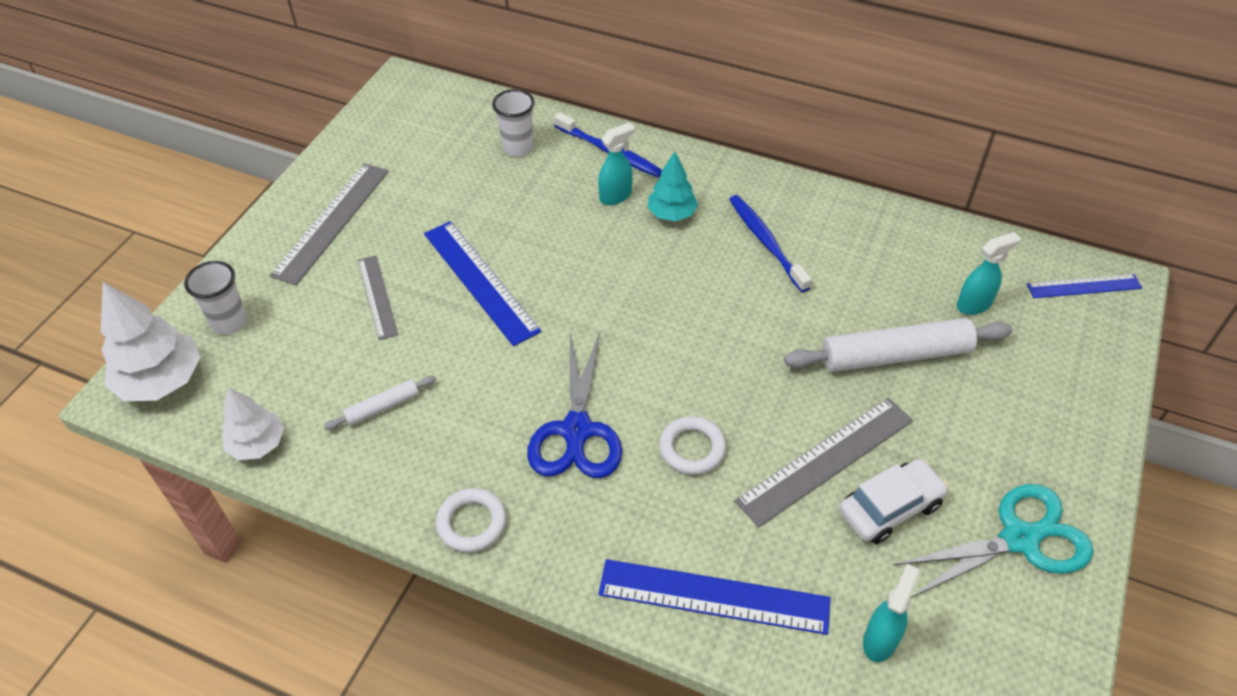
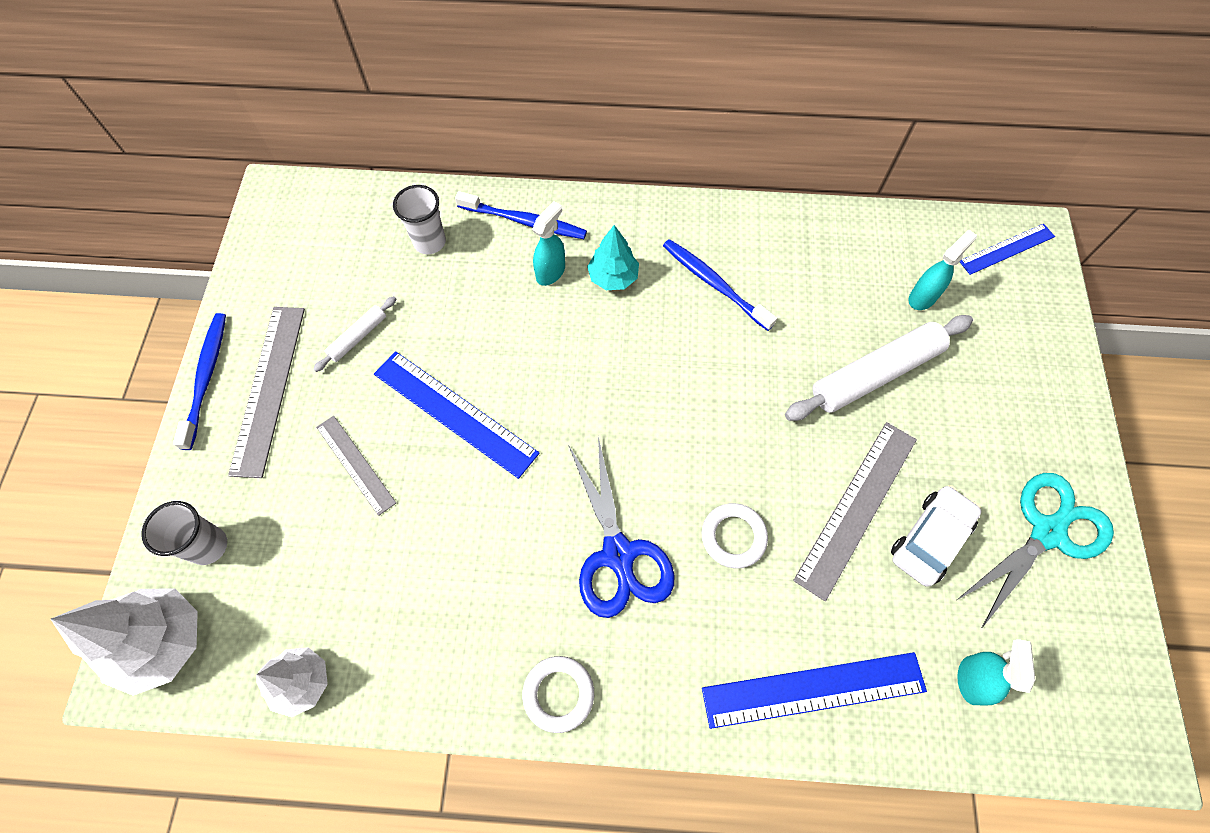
camera: 20 degrees left, 15 degrees up
white rolling pin [324,376,436,430] -> white rolling pin moved to [313,296,396,372]
none -> blue toothbrush [173,313,226,450]

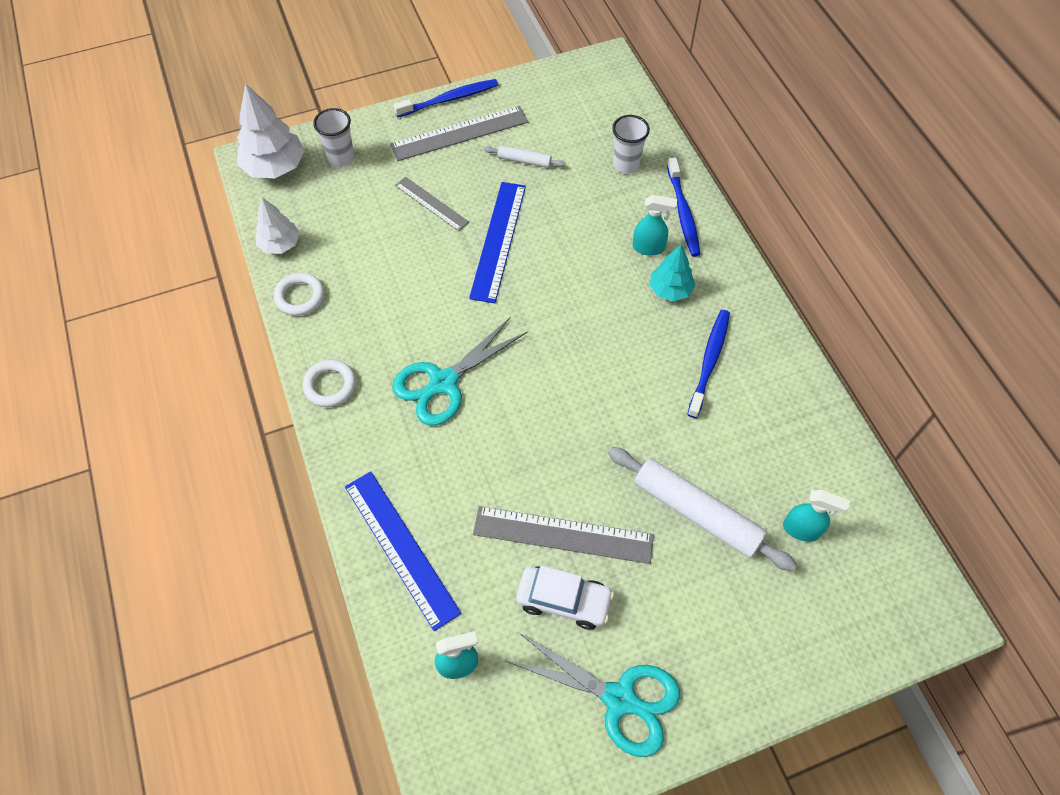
camera: 65 degrees right, 5 degrees down
grey ruler [316,416,396,516] -> grey ruler turned 75 degrees counterclockwise [395,177,469,231]
blue scissors [568,437,675,618] -> turquoise scissors [392,317,527,426]
white ring [701,503,768,568] -> white ring moved to [274,272,324,316]
blue ruler [960,224,1055,275] -> none

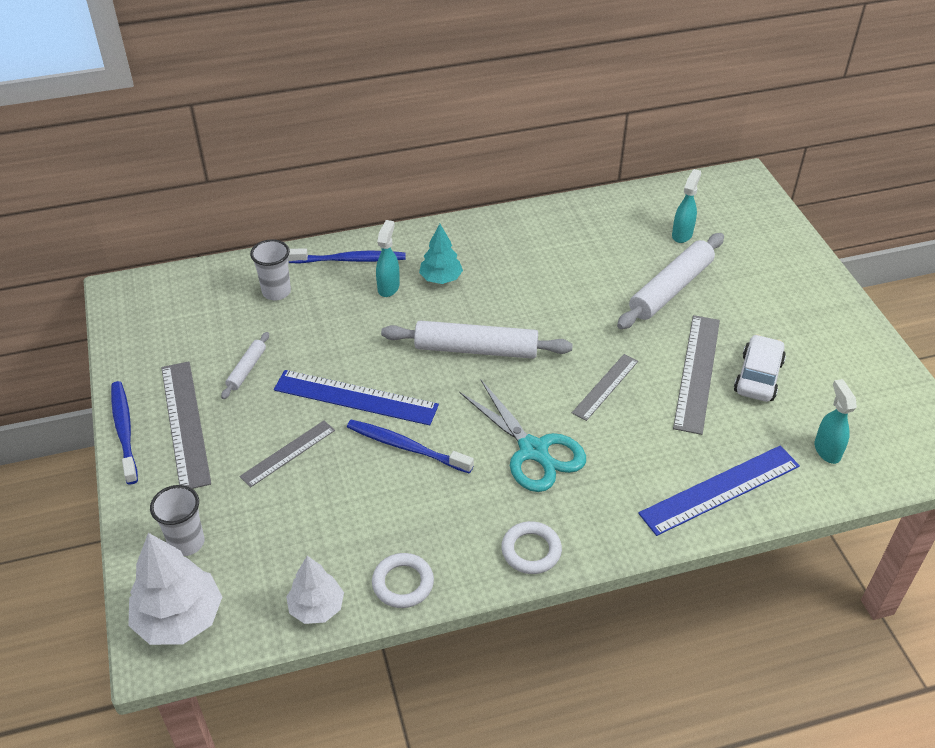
camera: 85 degrees left, 15 degrees down
turquoise scissors [506,632,680,757] -> none
blue toothbrush [687,310,730,418] -> blue toothbrush moved to [347,420,474,474]
none -> white rolling pin [381,320,573,359]
none -> grey ruler [572,354,638,421]

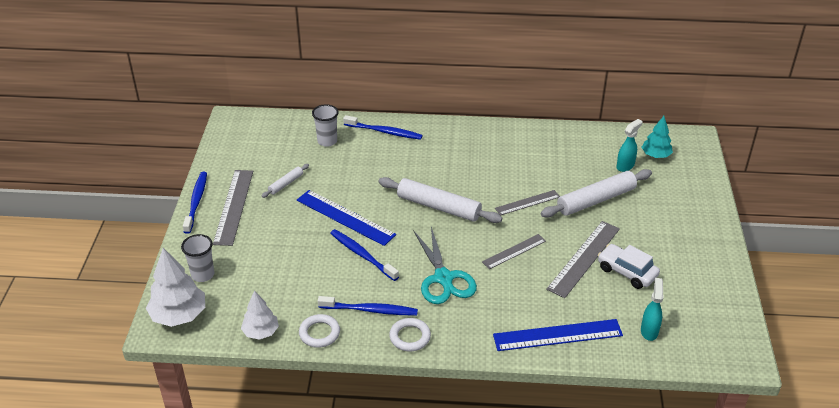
camera: 20 degrees right, 5 degrees down
grey ruler [240,420,335,488] -> grey ruler moved to [495,190,560,216]
turquoise spray bottle [376,220,400,297] -> none
turquoise tree [419,224,463,284] -> turquoise tree moved to [641,116,673,158]
white car [734,334,786,402] -> white car turned 90 degrees counterclockwise [598,244,660,289]
none -> blue toothbrush [318,296,418,315]

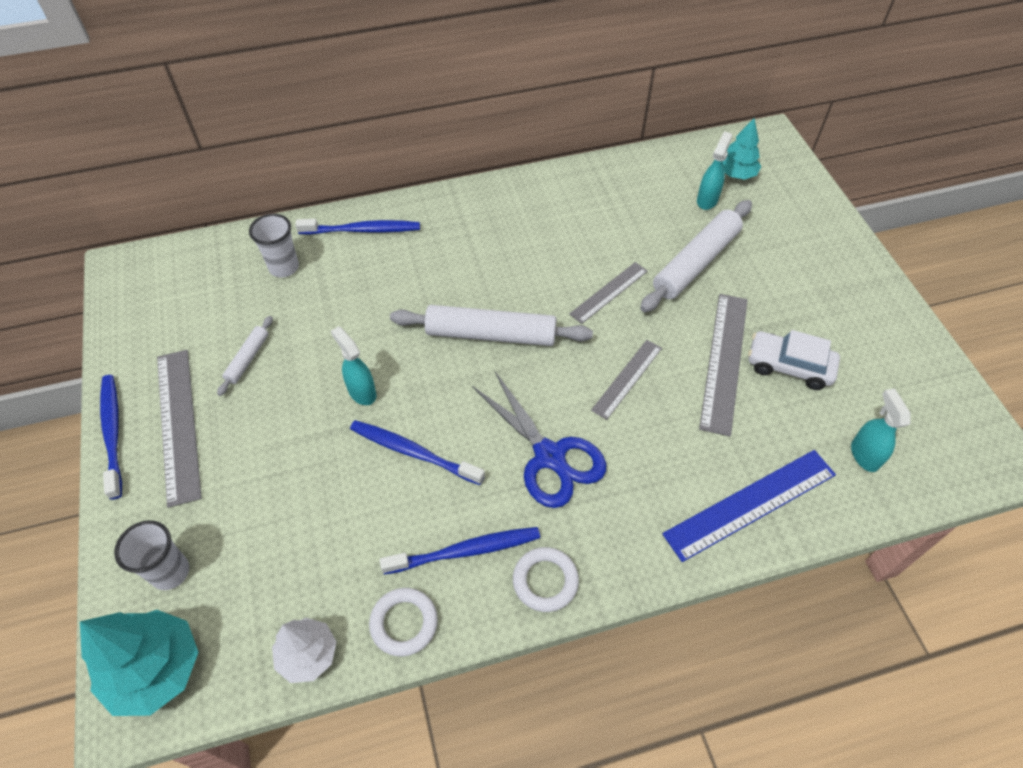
camera: 20 degrees left, 15 degrees up
white tree [146,248,205,327] -> turquoise tree [80,610,199,716]
blue ruler [297,190,396,246] -> turquoise spray bottle [331,326,376,405]
turquoise scissors [413,227,477,304] -> blue scissors [472,372,606,508]

